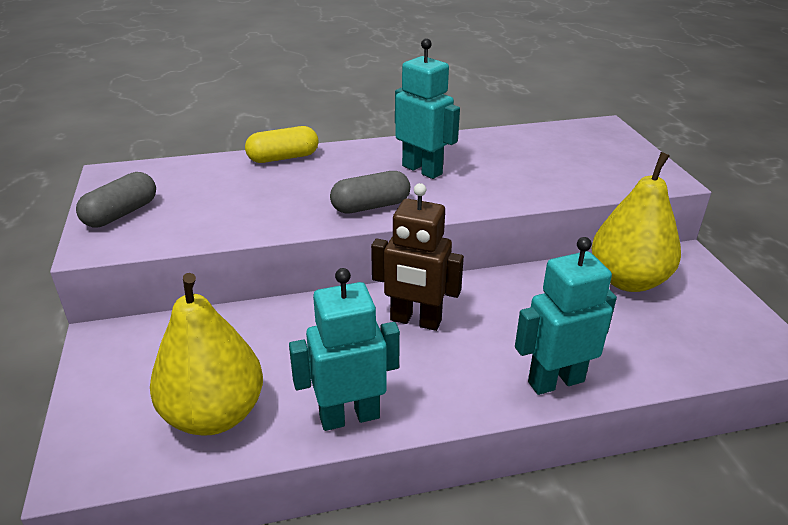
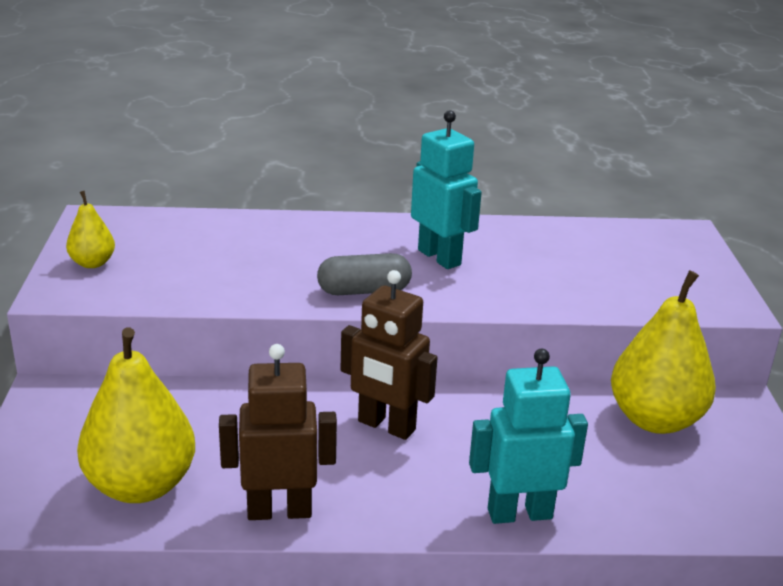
camera: 10 degrees right, 5 degrees down
grey capsule [76,172,156,227] -> yellow pear [66,191,115,268]
yellow capsule [245,126,319,163] -> none
turquoise robot [289,268,400,431] -> brown robot [219,344,337,520]

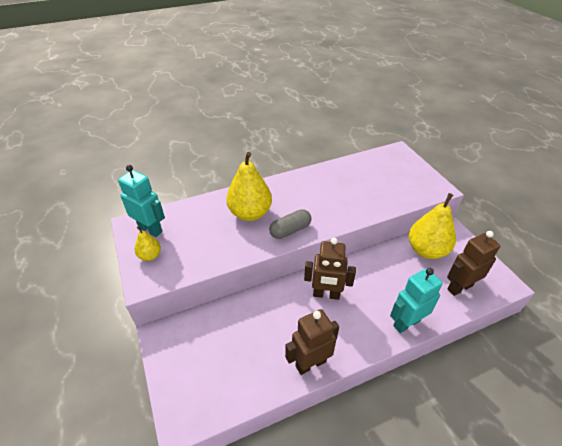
camera: 20 degrees left, 15 degrees up
yellow pear [77,328,195,503] -> yellow pear moved to [226,152,272,221]
turquoise robot [411,110,482,269] -> turquoise robot moved to [118,165,165,237]
none -> brown robot [447,231,500,296]

